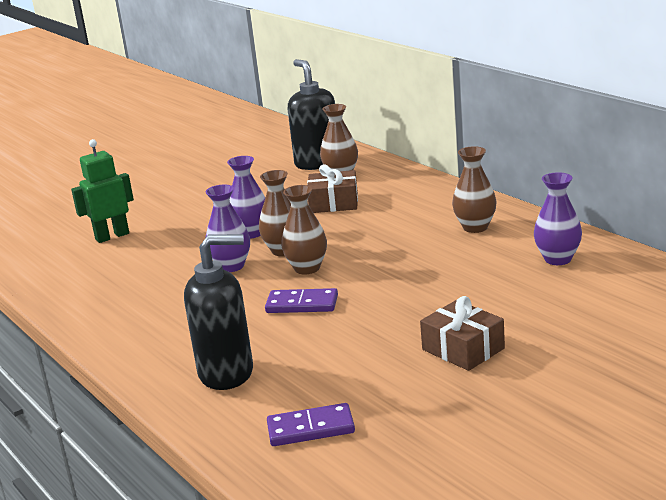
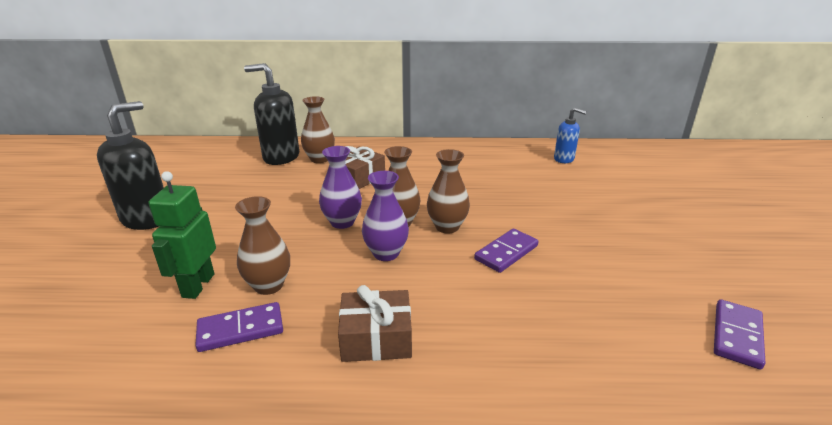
camera: 55 degrees left, 5 degrees up
black soap dispenser [184,234,253,390] -> black soap dispenser moved to [97,101,164,230]
brown gift [420,296,505,371] -> brown gift moved to [338,285,412,362]
brown vase [452,146,497,233] -> brown vase moved to [235,196,290,295]
purple vase [534,172,582,265] -> blue soap dispenser [554,108,587,163]
none -> purple domino [195,302,283,352]

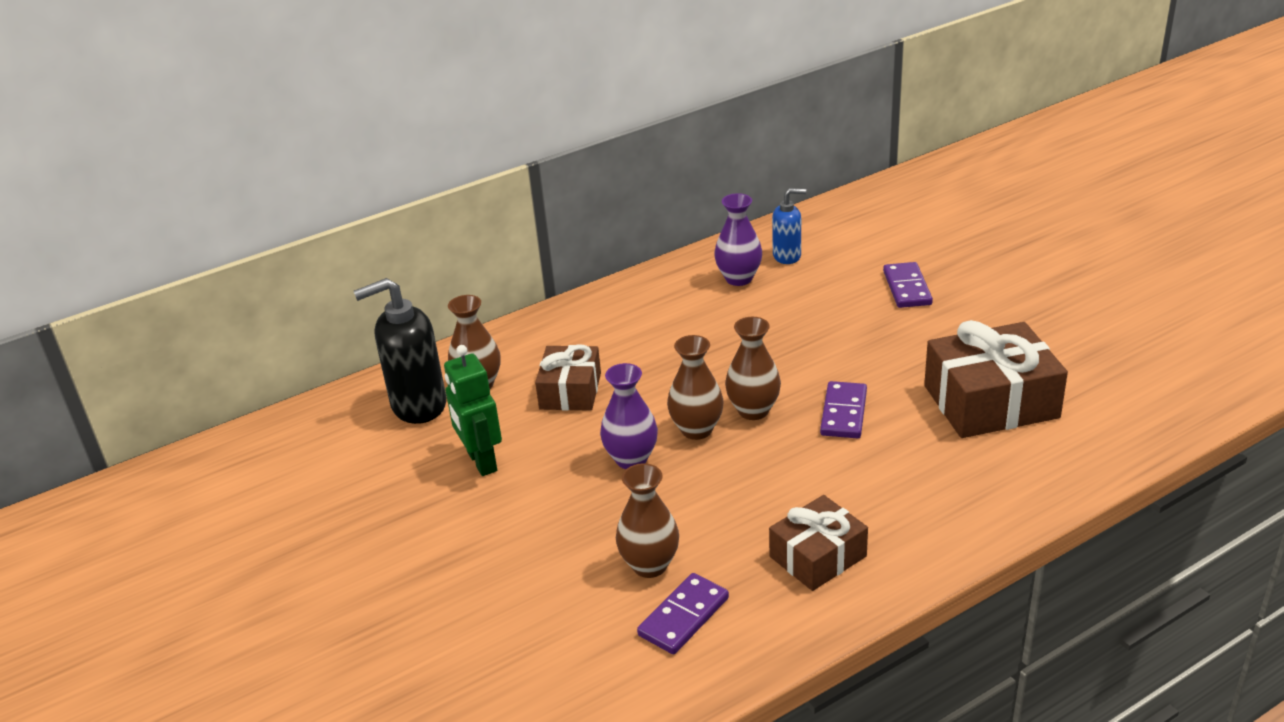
camera: 30 degrees left, 5 degrees up
black soap dispenser [97,101,164,230] -> none
green robot [148,171,216,299] -> green robot moved to [444,345,502,476]
purple vase [362,171,409,261] -> purple vase moved to [714,193,762,286]
purple domino [714,299,765,370] -> purple domino moved to [883,262,933,308]
none -> brown gift [924,320,1068,438]

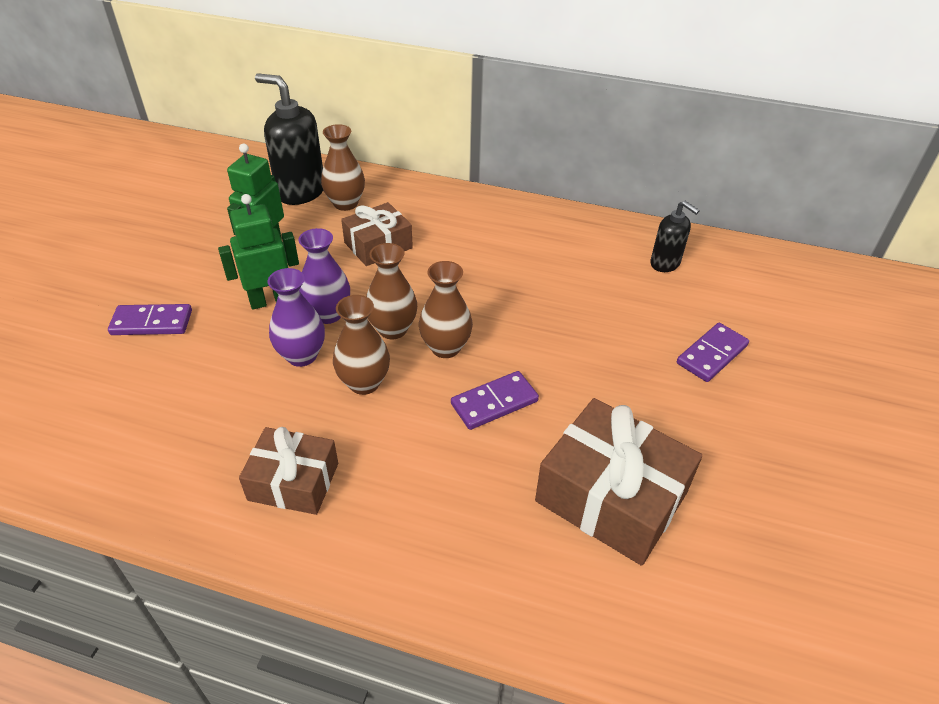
camera: 45 degrees right, 10 degrees up
brown vase [616,463,679,578] -> brown vase moved to [333,295,390,395]
purple domino [637,573,729,654] -> purple domino moved to [108,304,192,335]
purple vase [714,193,762,286] -> purple vase moved to [268,268,325,367]
blue soap dispenser [772,188,806,264] -> black soap dispenser [650,201,700,272]
none -> green robot [218,194,299,310]

